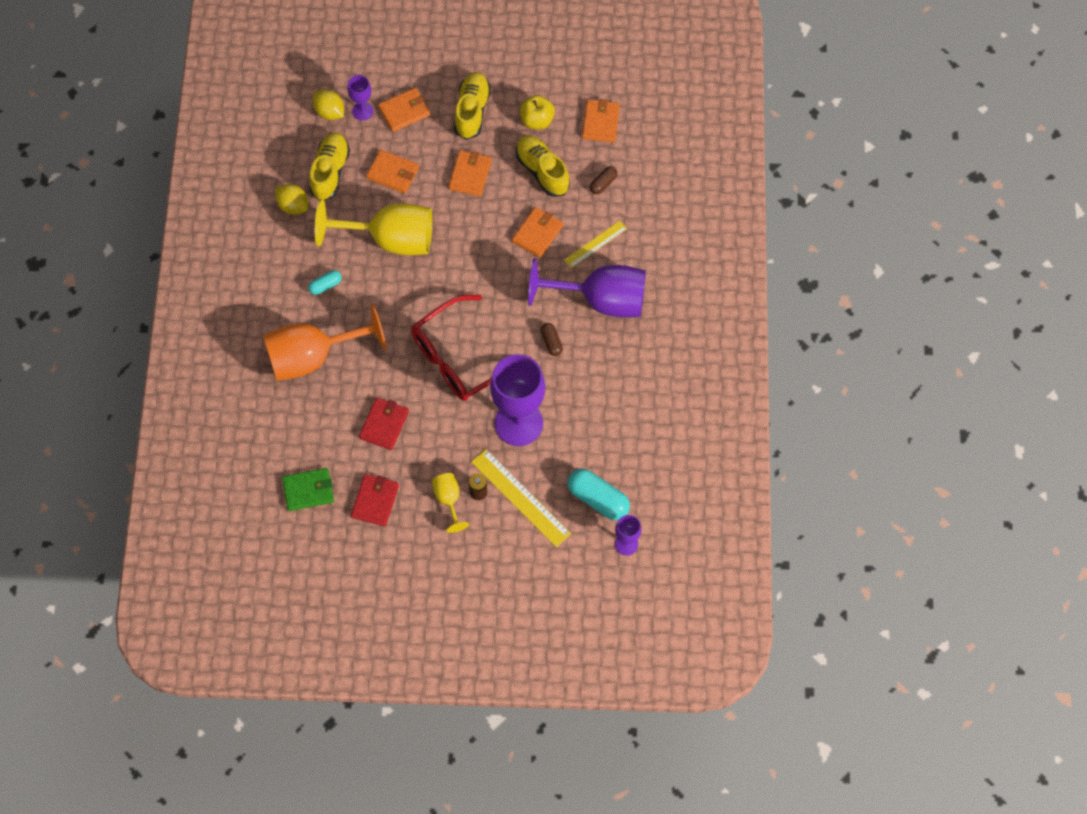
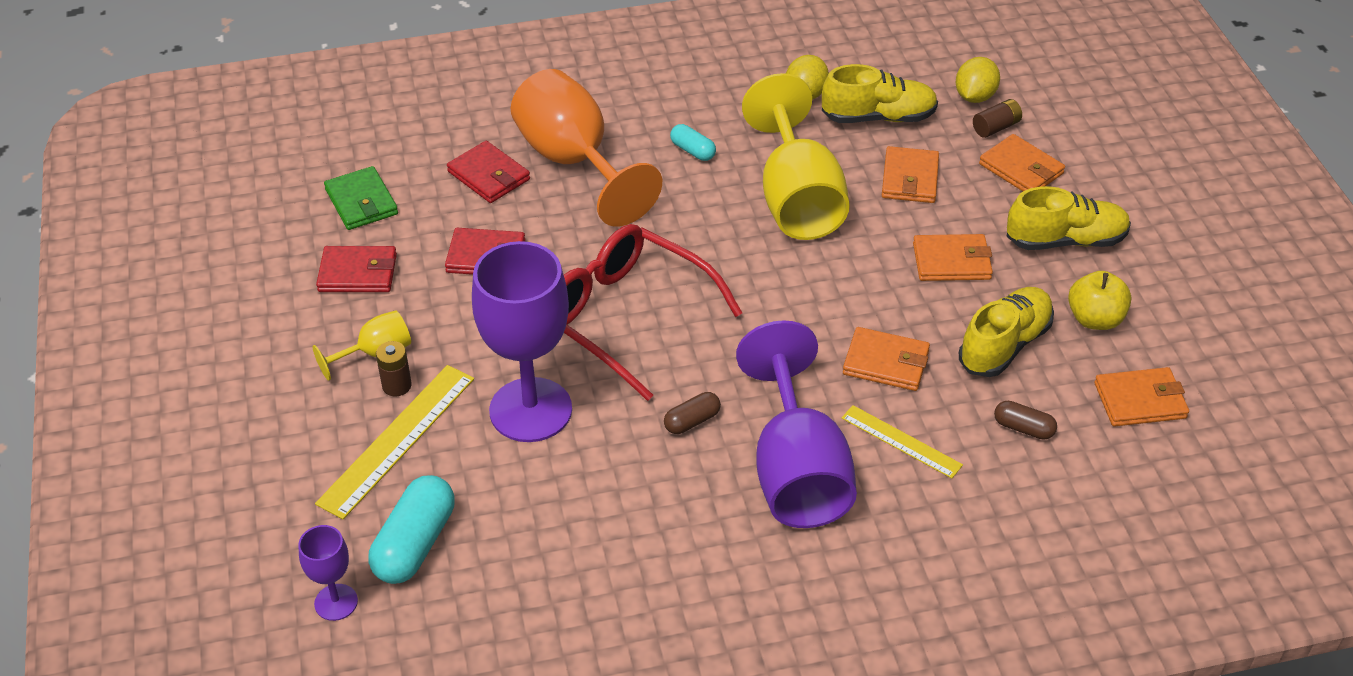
camera: 75 degrees right, 20 degrees down
purple goblet [348,75,374,121] -> brown battery [973,99,1022,138]
none -> red wallet [447,141,530,203]

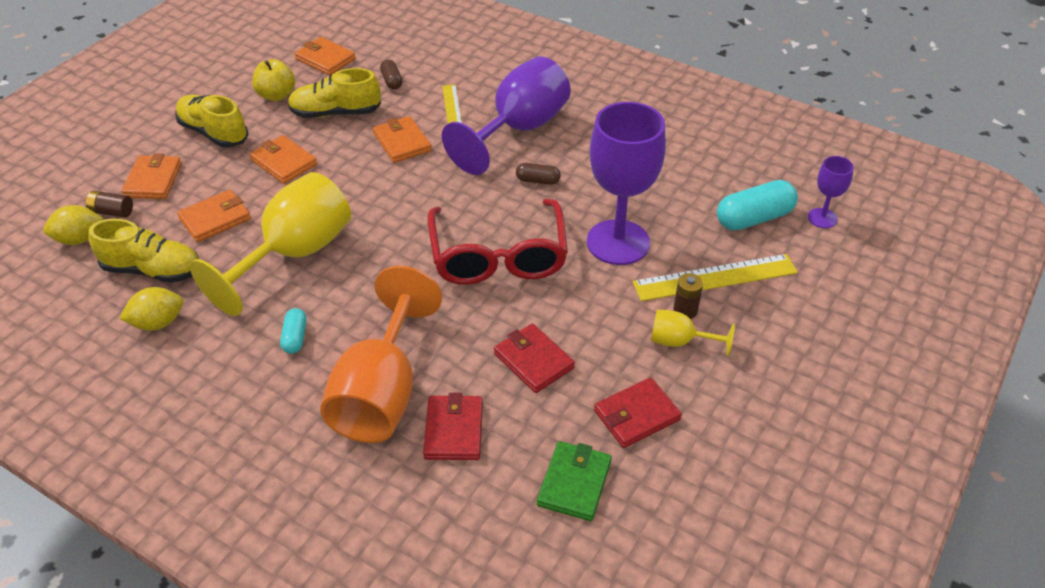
camera: 135 degrees left, 0 degrees up
red wallet [316,246,397,292] -> red wallet turned 75 degrees counterclockwise [594,377,682,448]
yellow shoe [822,64,938,123] -> yellow shoe turned 150 degrees clockwise [89,219,199,283]

